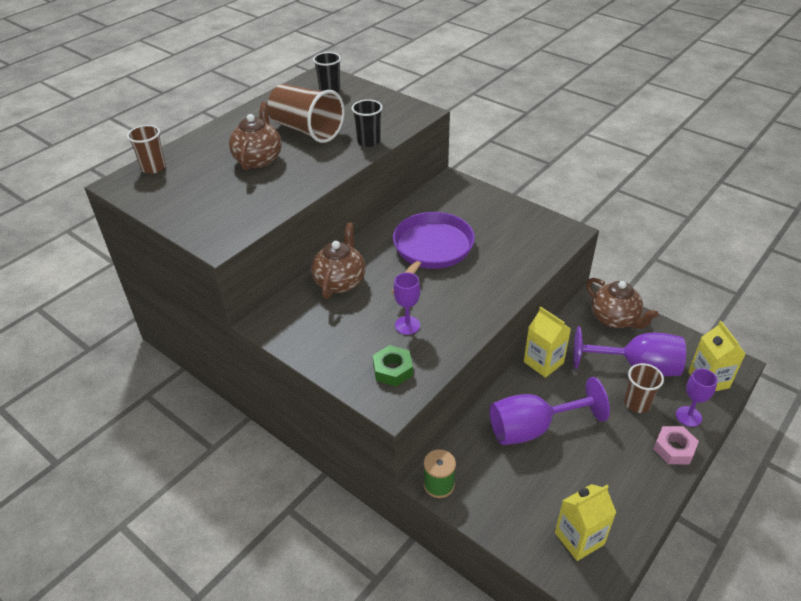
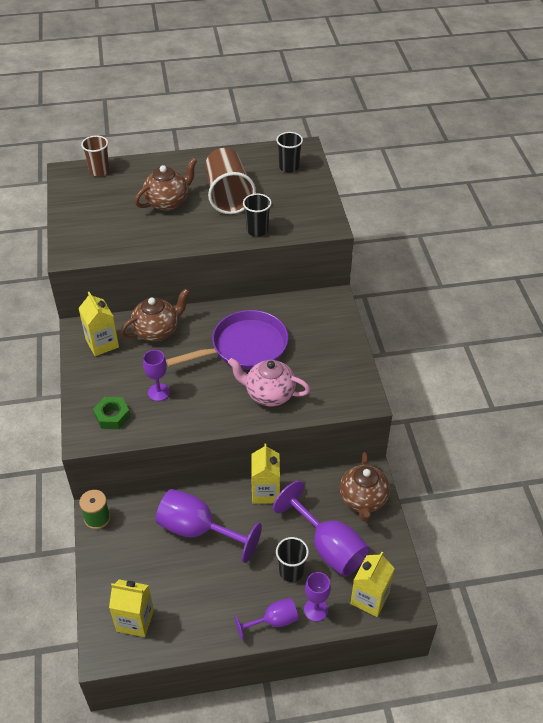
camera: 40 degrees right, 5 degrees up
brown cup [624,363,664,413] -> black cup [276,537,309,582]
pink nut [654,426,699,464] -> purple goblet [234,598,298,641]
none -> yellow carton [78,292,119,356]
none -> pink teapot [228,358,310,406]

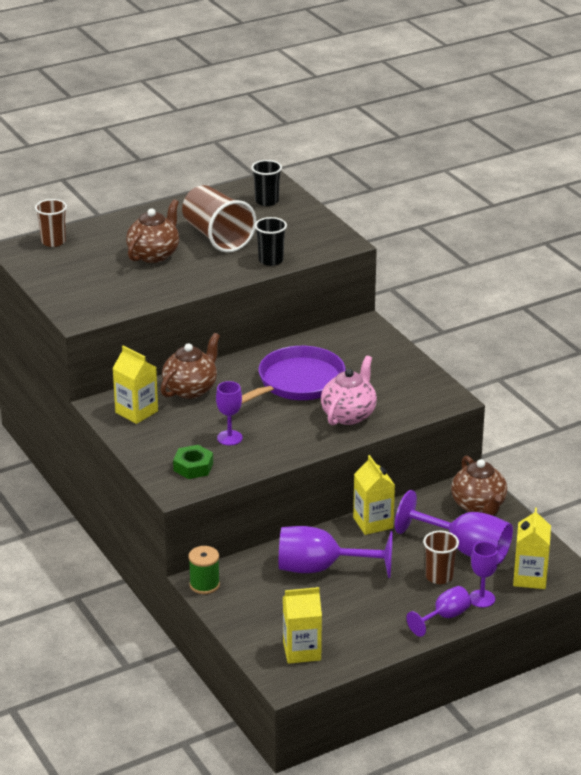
camera: 20 degrees left, 15 degrees down
pink teapot [228,358,310,406] -> pink teapot turned 120 degrees clockwise [321,355,377,425]
black cup [276,537,309,582] -> brown cup [423,531,459,584]

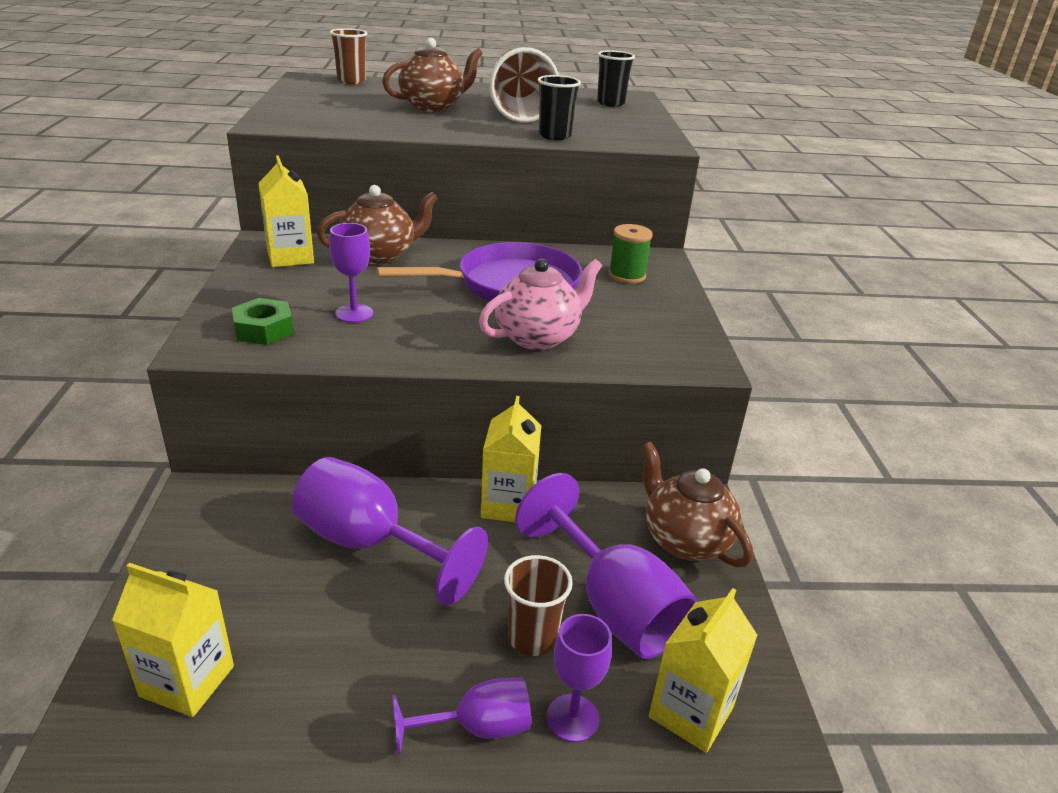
camera: 25 degrees right, 0 degrees up
green spool [189,546,220,594] -> green spool moved to [609,224,653,284]
brown teapot [451,456,507,515] -> brown teapot turned 135 degrees clockwise [641,442,753,568]

